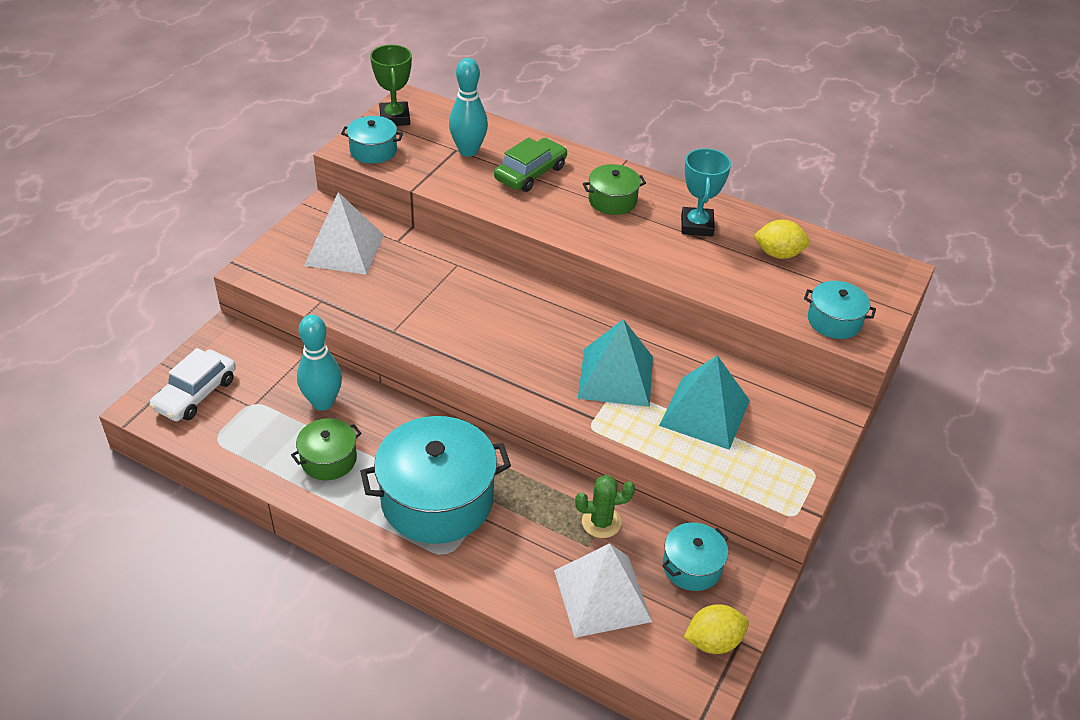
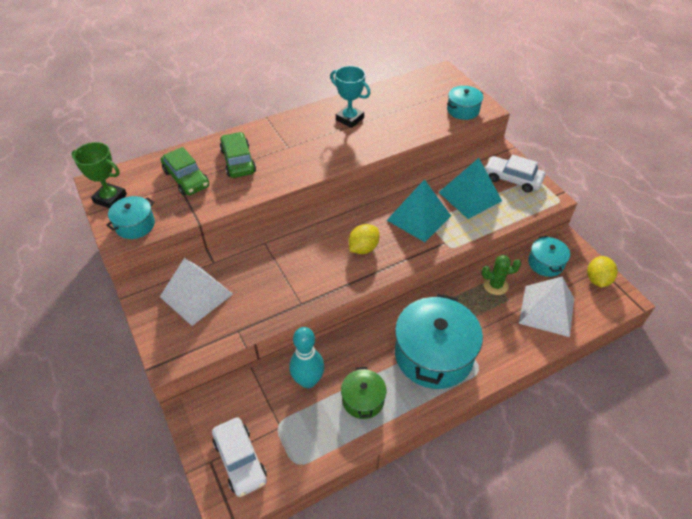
camera: 55 degrees left, 5 degrees up
turquoise bowling pin [449,58,488,157] -> green car [161,147,209,196]
green cactus [575,475,635,538] -> green cactus turned 60 degrees clockwise [481,255,521,295]
green pot [583,164,646,215] -> none
yellow lemon [753,220,810,259] -> yellow lemon moved to [349,224,379,254]
none -> white car [484,155,545,193]

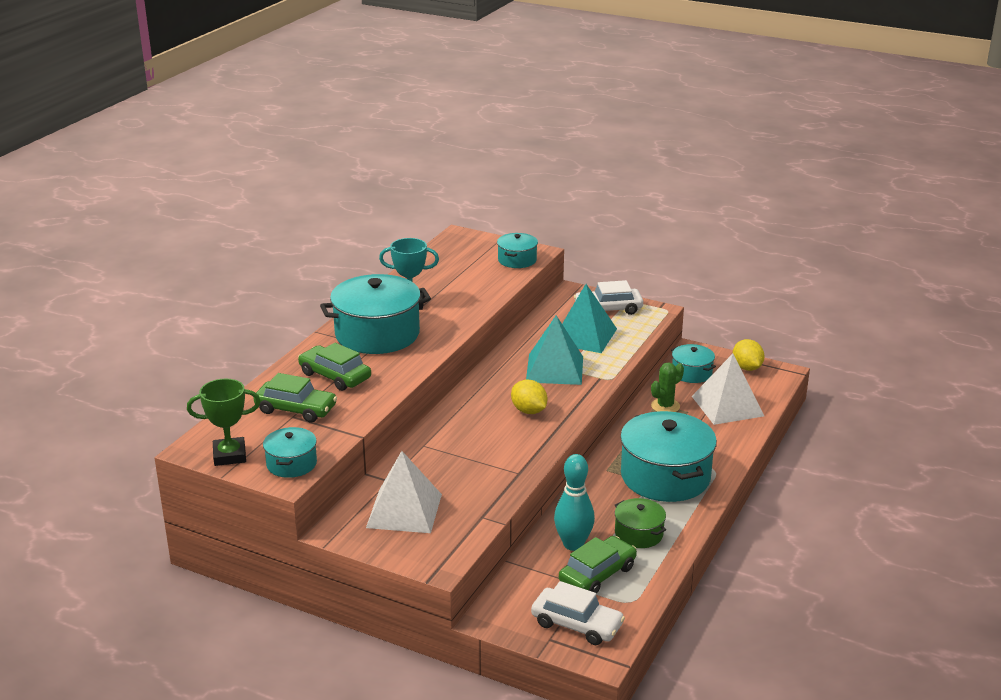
camera: 35 degrees left, 20 degrees down
yellow lemon [349,224,379,254] -> yellow lemon turned 45 degrees counterclockwise [511,380,547,414]
none -> turquoise pot [320,274,431,354]
none -> green car [559,536,637,594]

